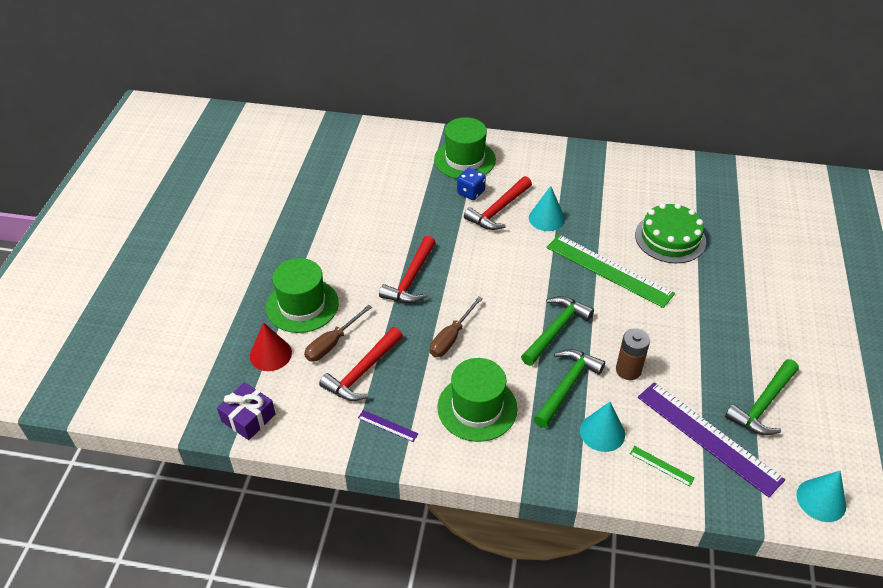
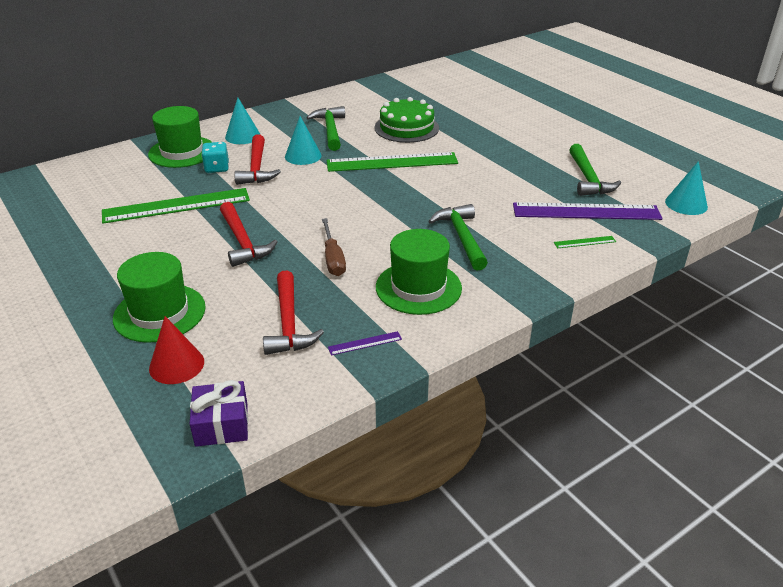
camera: 45 degrees left, 10 degrees down
brown screwdriver [304,305,372,362] -> none
blue dice [457,167,486,200] -> turquoise dice [201,142,229,173]
green hammer [521,296,594,366] -> green hammer moved to [306,106,345,151]
turquoise cone [580,402,625,452] -> turquoise cone moved to [225,98,261,144]
brown battery [616,328,650,380] -> none
none -> green ruler [102,188,250,224]

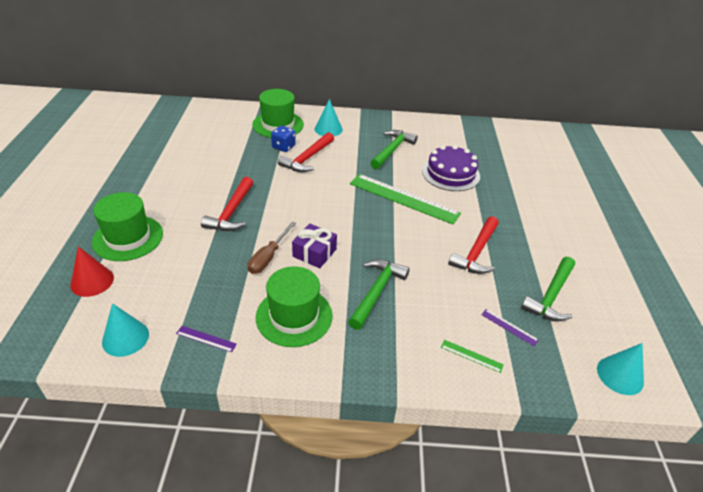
camera: 35 degrees right, 5 degrees up
green ruler [102,188,250,224] -> none
purple gift [190,380,248,447] -> purple gift moved to [292,224,337,268]
turquoise dice [201,142,229,173] -> blue dice [271,125,296,152]
red hammer [263,271,324,355] -> red hammer moved to [448,216,499,274]
turquoise cone [285,116,322,165] -> turquoise cone moved to [102,303,149,357]
green cake [375,97,439,143] -> purple cake [422,145,480,191]
purple ruler [513,202,662,220] -> purple ruler [481,309,539,346], size x0.40

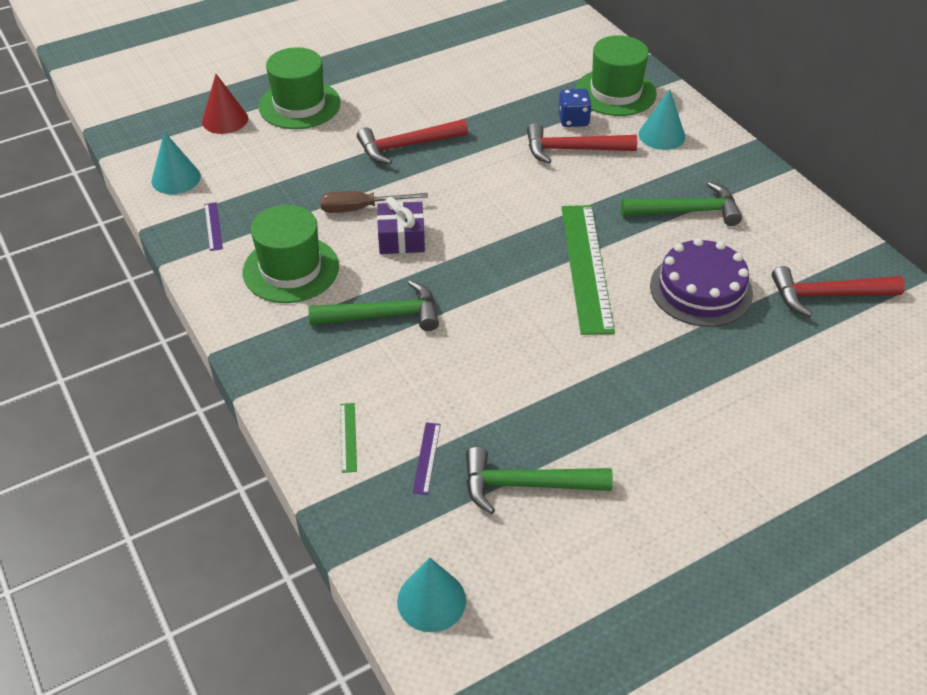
camera: 60 degrees right, 5 degrees up
red hammer [448,216,499,274] -> red hammer moved to [771,266,905,317]

